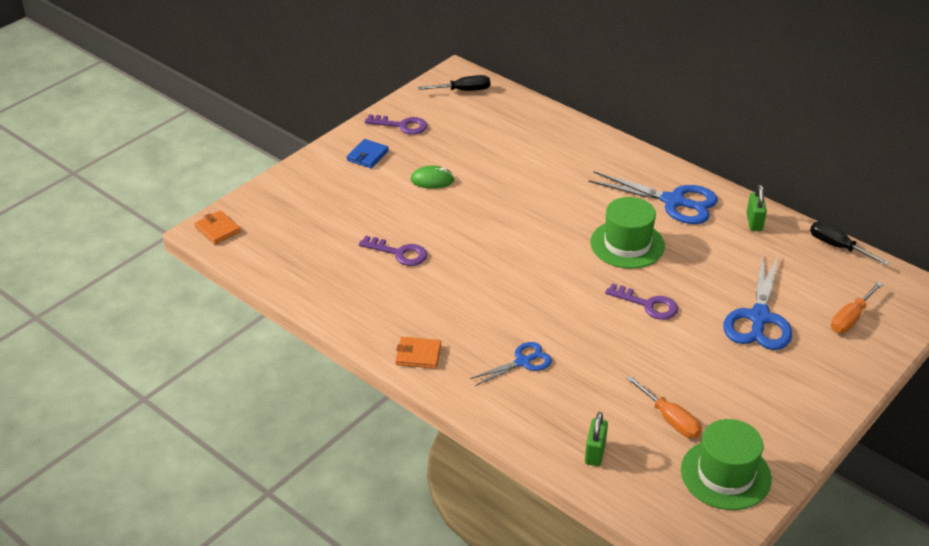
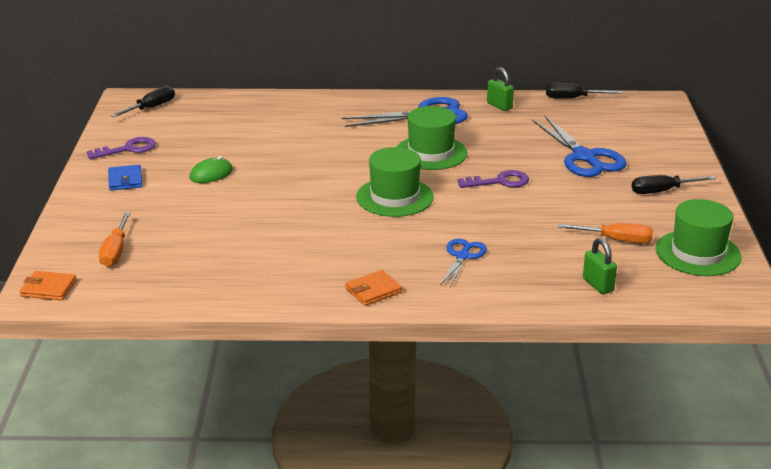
camera: 40 degrees left, 10 degrees down
purple key [359,236,427,266] -> none
orange screwdriver [831,282,883,333] -> orange screwdriver moved to [99,212,131,267]
none -> green hat [356,147,434,217]
none -> black screwdriver [632,175,716,194]

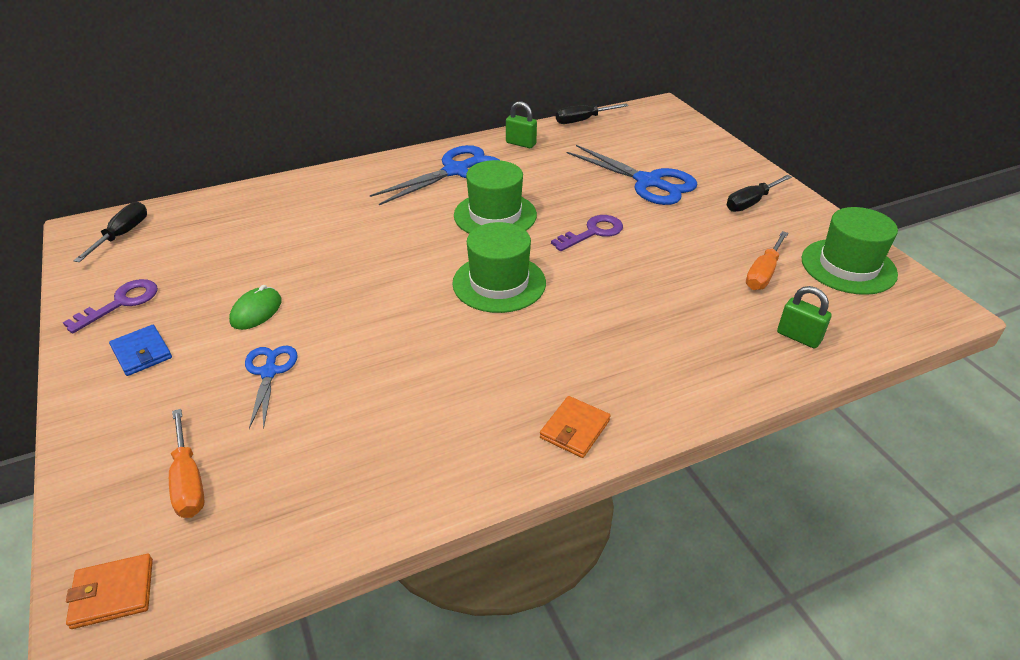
camera: 25 degrees left, 10 degrees up
blue scissors [440,239,487,287] -> blue scissors moved to [245,346,297,429]
orange screwdriver [558,223,653,244] -> orange screwdriver turned 135 degrees clockwise [746,231,788,290]

